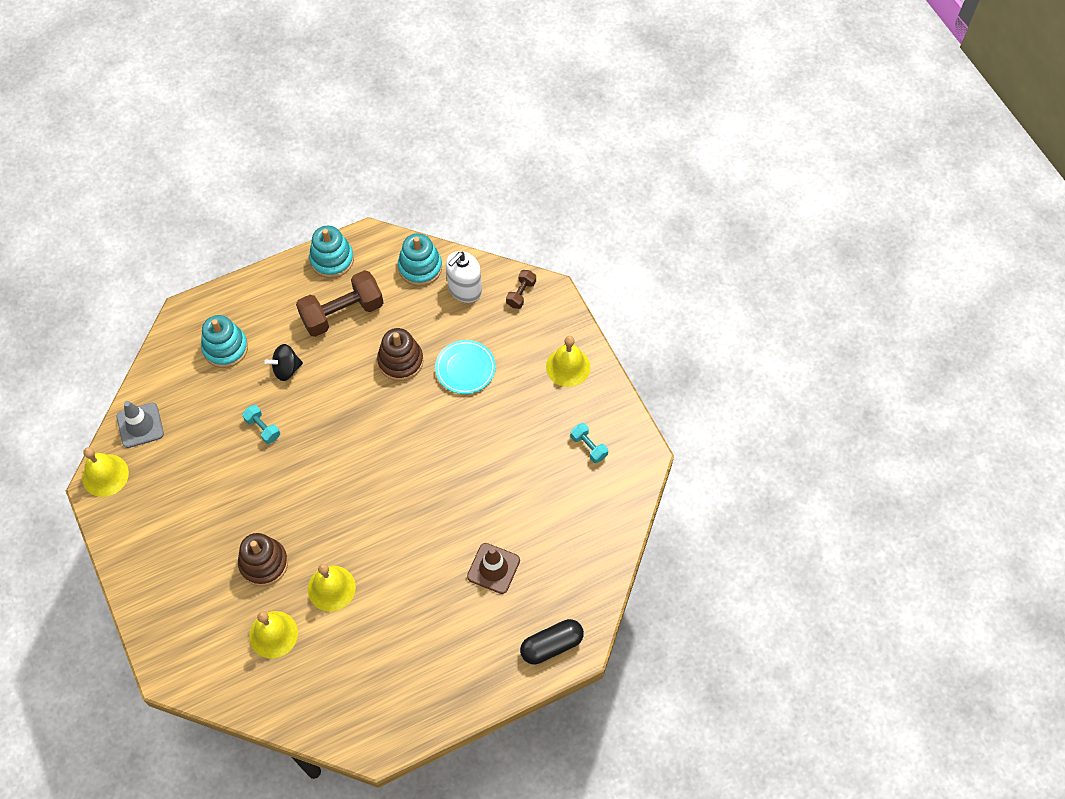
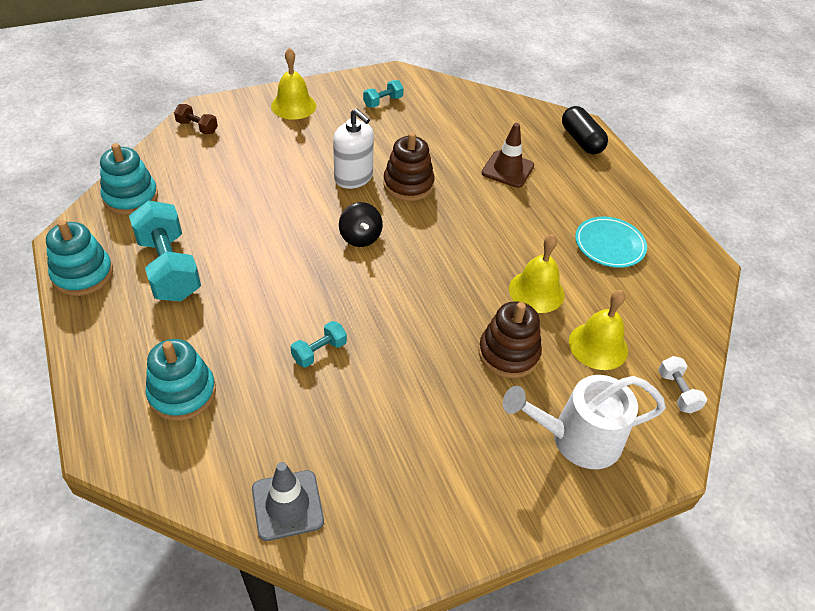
camera: 90 degrees left, 15 degrees down
yellow bell [82,447,129,497] -> none
black spinning top [264,344,303,381] -> black spinning top moved to [339,202,383,247]
brown dumbbell [296,270,383,337] -> turquoise dumbbell [129,200,201,301]
brown stacking toy [377,328,423,381] -> brown stacking toy moved to [383,132,435,201]
turquoise plate [435,340,496,394] -> turquoise plate moved to [575,217,647,268]
white soap dispenser [446,251,482,303] -> white soap dispenser moved to [333,108,374,189]
none -> white watering can [503,375,666,469]
none -> white dumbbell [658,356,707,413]

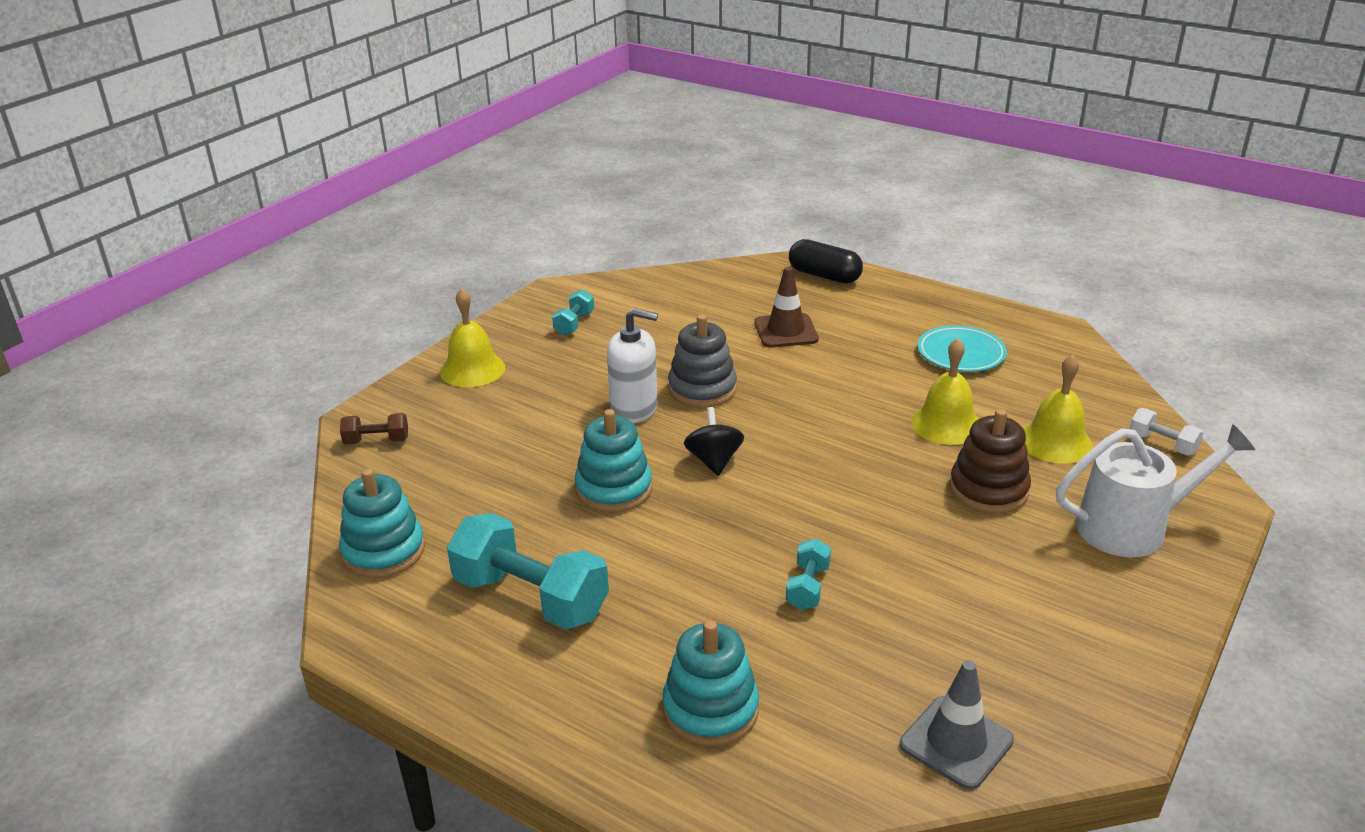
camera: 30 degrees left, 15 degrees down
turquoise stacking toy [46,220,113,296] -> turquoise stacking toy moved to [575,409,652,513]
black spinning top [339,202,383,247] -> black spinning top turned 135 degrees counterclockwise [684,407,744,476]
brown stacking toy [383,132,435,201] -> grey stacking toy [668,315,737,408]
white watering can [503,375,666,469] -> white watering can turned 150 degrees counterclockwise [1056,424,1255,557]

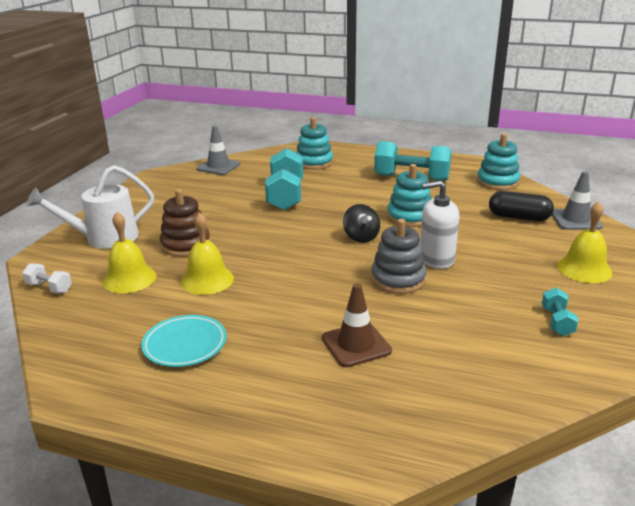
camera: 165 degrees right, 5 degrees down
brown dumbbell [340,413,408,444] -> grey traffic cone [552,171,603,230]
turquoise dumbbell [786,539,831,610] -> turquoise dumbbell [265,148,303,210], size x2.08
black capsule [789,239,863,284] -> black capsule moved to [489,191,554,221]

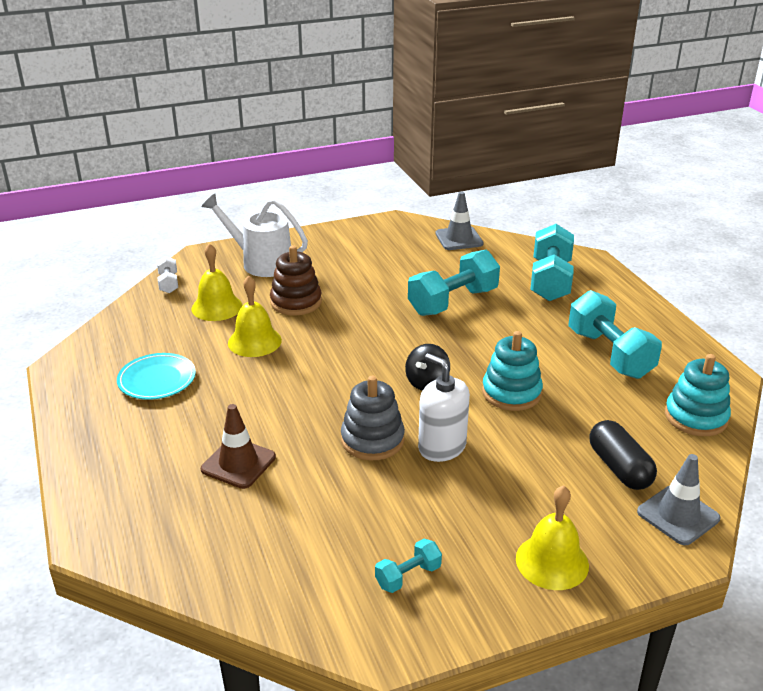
camera: 50 degrees right, 5 degrees up
turquoise stacking toy [296,117,333,170] -> turquoise dumbbell [530,224,574,301]

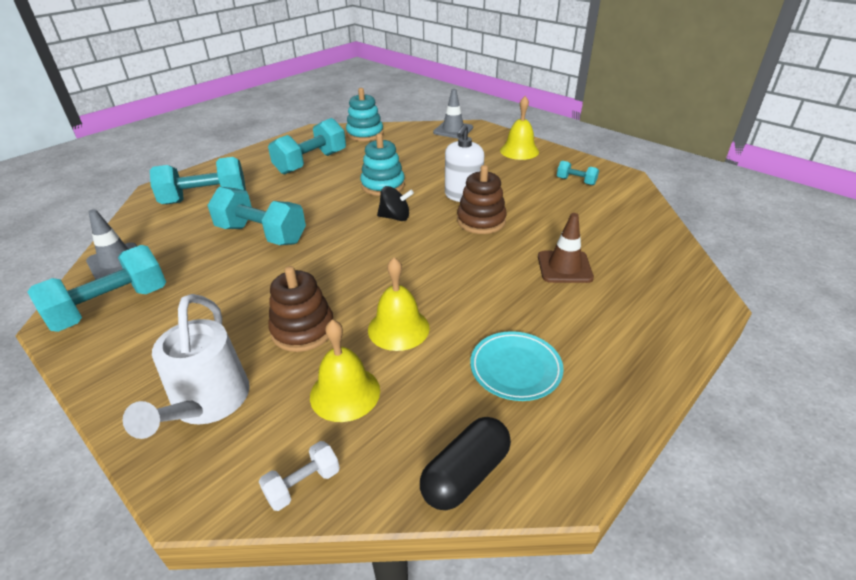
camera: 115 degrees left, 5 degrees up
grey stacking toy [341,376,405,460] -> brown stacking toy [457,165,507,234]
black capsule [589,420,657,490] -> black capsule moved to [420,417,511,510]
none -> turquoise dumbbell [27,245,166,332]

